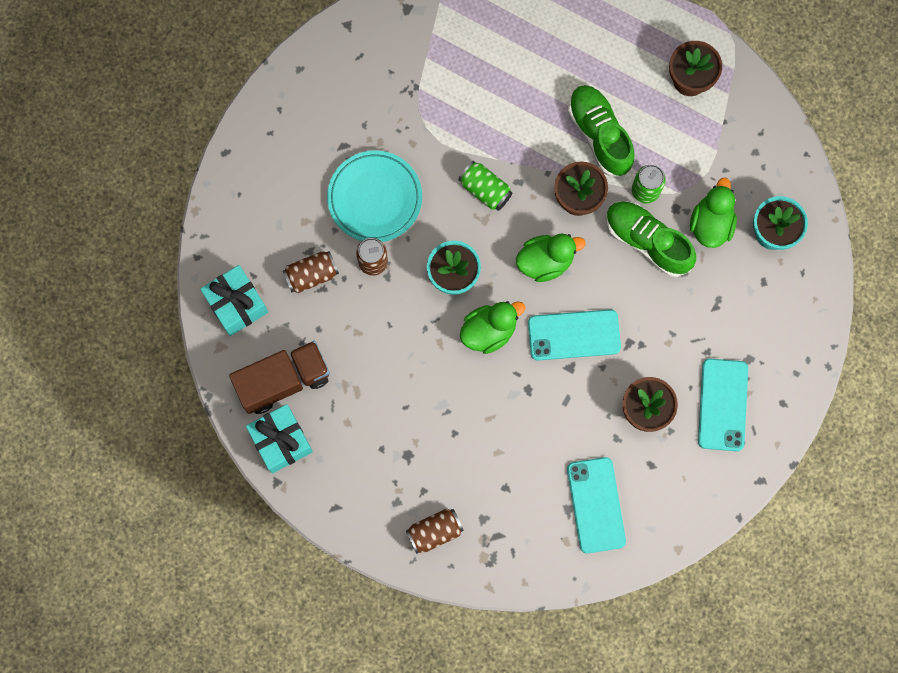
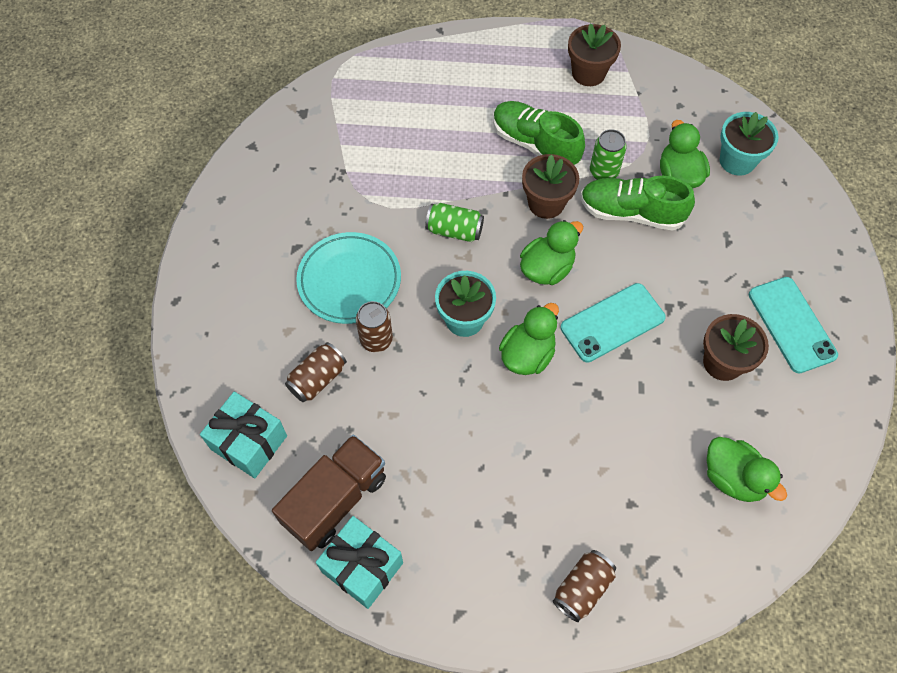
camera: 25 degrees left, 15 degrees down
turquoise phone [567,457,626,553] -> green duck [707,437,787,502]

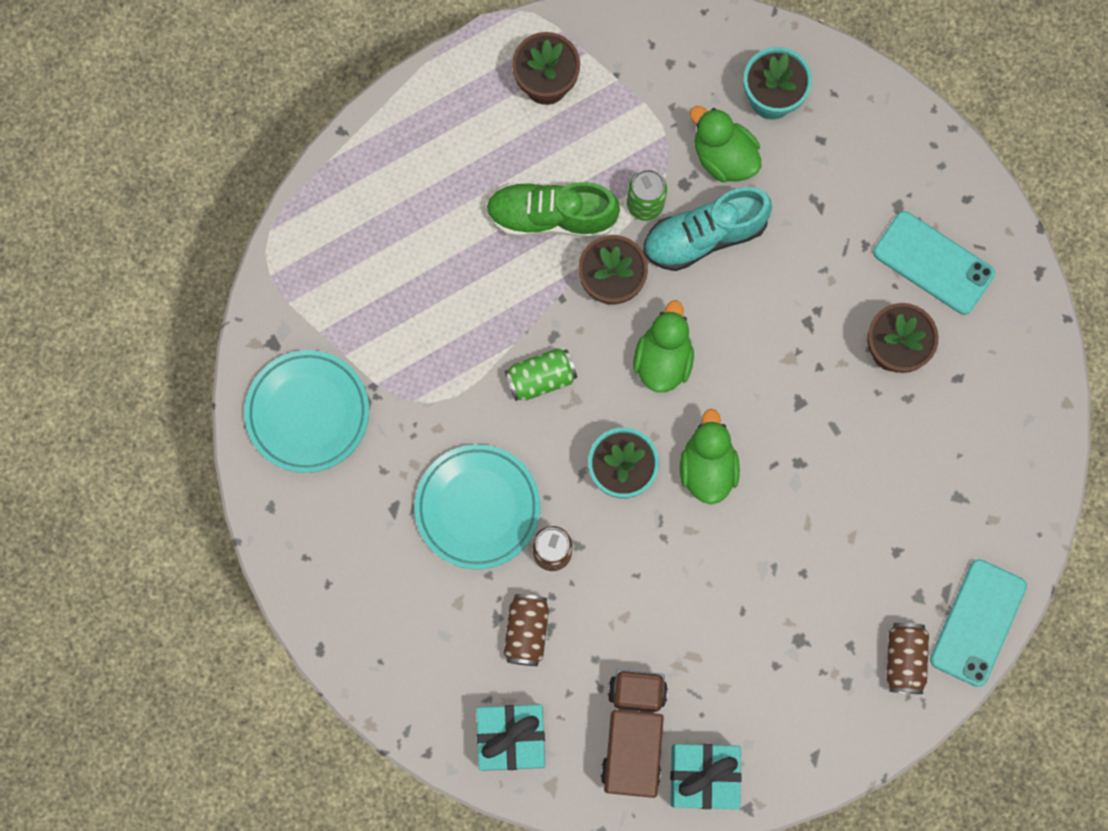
camera: 35 degrees left, 15 degrees up
turquoise phone [560,283,666,362] -> turquoise phone moved to [930,559,1027,687]
green shoe [580,176,695,231] -> turquoise shoe [643,187,772,271]
green duck [707,437,787,502] -> none
none -> turquoise plate [244,350,369,473]

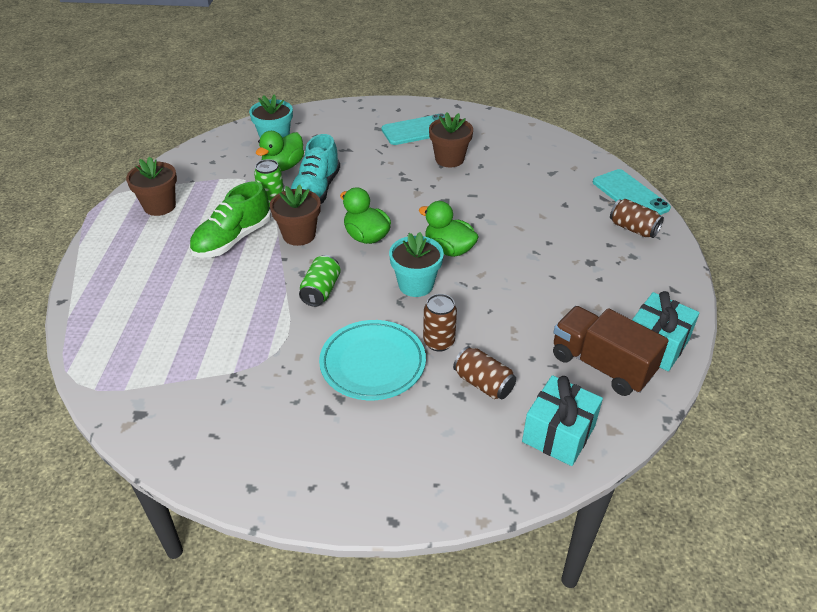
camera: 55 degrees left, 35 degrees down
turquoise plate [244,350,369,473] -> none
green duck [690,106,761,182] -> green duck turned 45 degrees counterclockwise [256,131,304,171]

